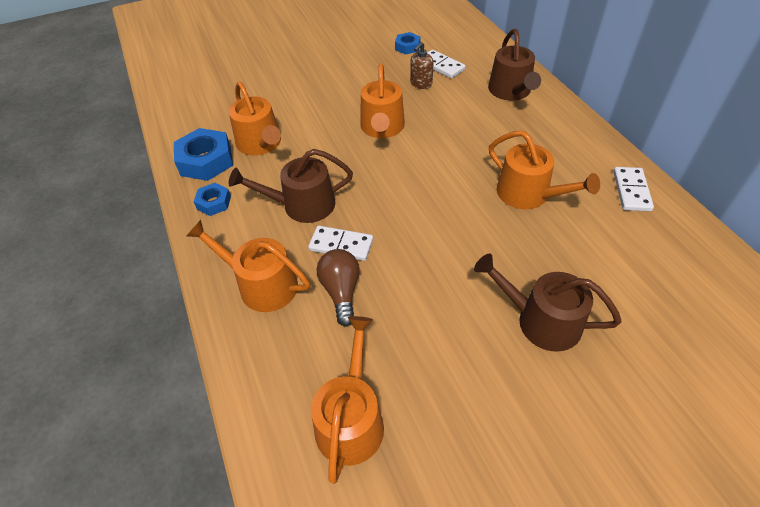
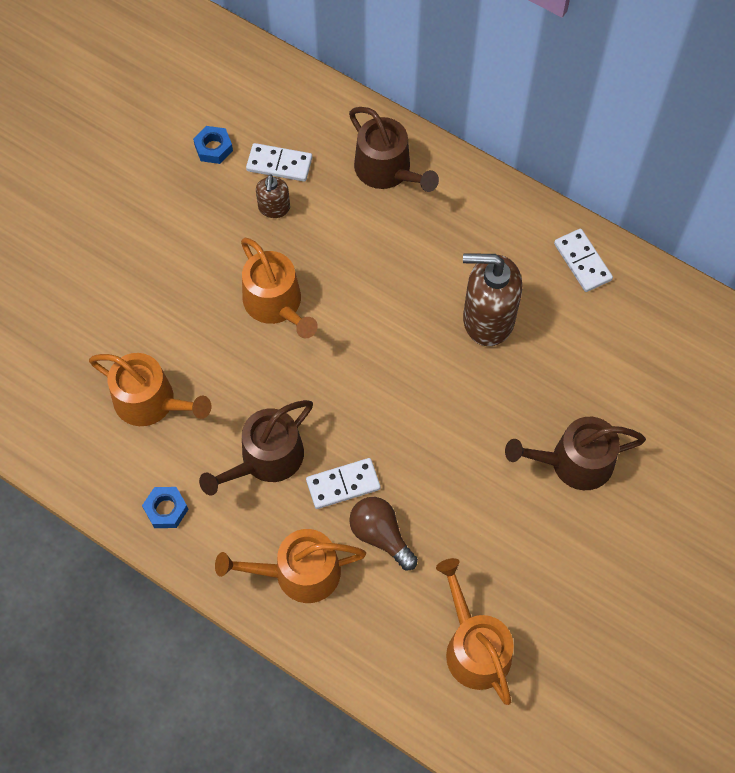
camera: 35 degrees left, 15 degrees up
blue nut [174,128,233,181] -> none
orange watering can [489,131,600,209] -> brown soap dispenser [463,253,522,346]

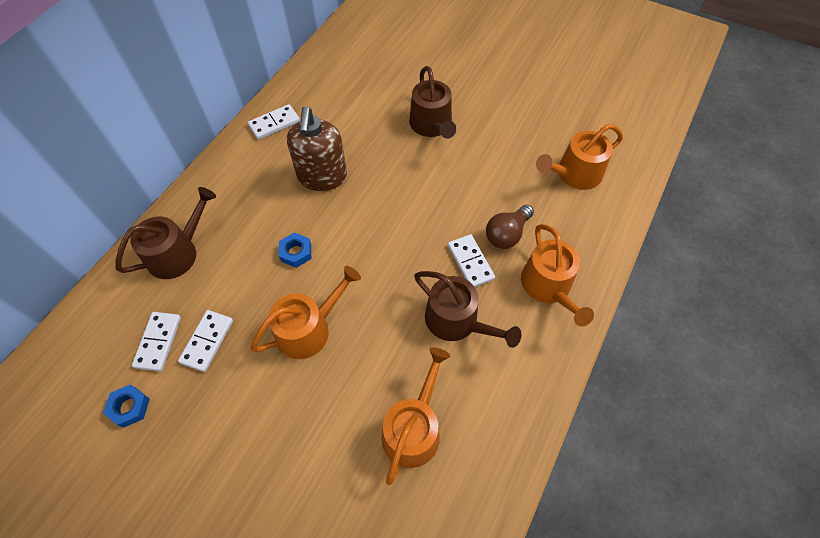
camera: 95 degrees left, 5 degrees down
blue nut [142,487,188,528] -> blue nut moved to [279,233,311,268]
brown soap dispenser [256,174,290,218] -> white domino [178,310,233,372]

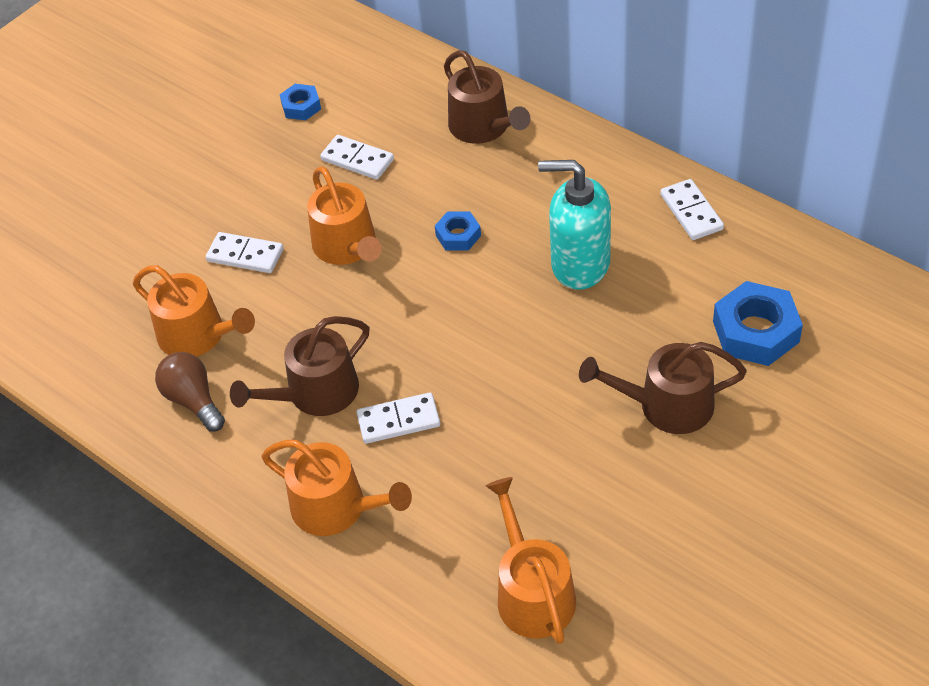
camera: 105 degrees right, 10 degrees down
white domino [132,312,181,371] -> white domino moved to [206,232,283,273]
brown soap dispenser [287,106,347,191] -> turquoise soap dispenser [538,160,611,289]
brown light bulb [486,205,534,249] -> brown light bulb moved to [155,352,225,432]
orange watering can [521,224,594,326] -> orange watering can turned 150 degrees counterclockwise [262,440,412,536]
none -> blue nut [713,281,803,366]

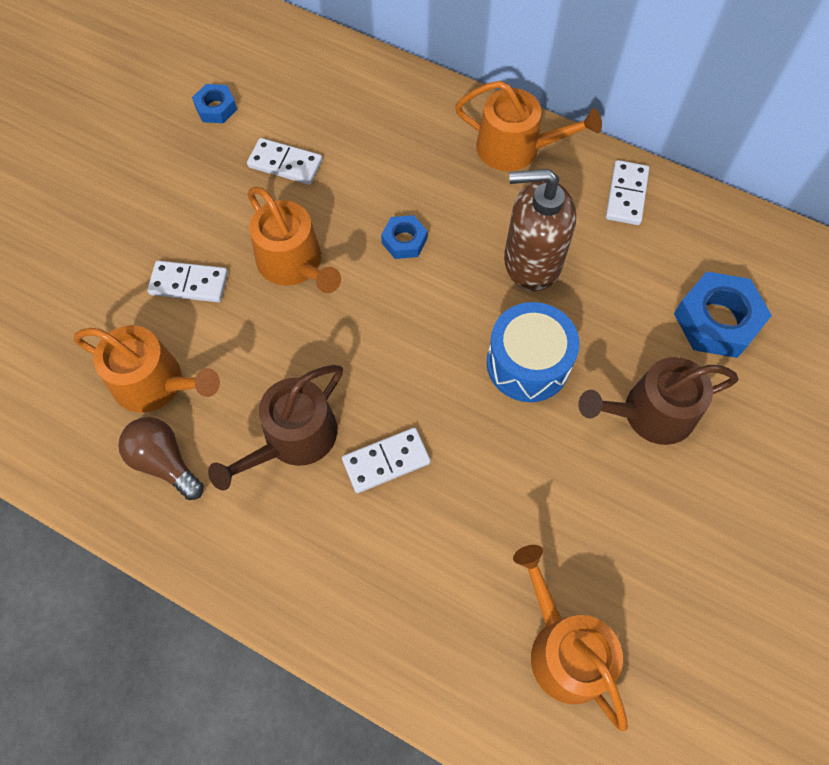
camera: 15 degrees left, 15 degrees up
orange watering can [262,440,412,536] -> orange watering can moved to [455,81,602,171]
brown watering can [444,50,530,144] -> none
turquoise soap dispenser [538,160,611,289] -> brown soap dispenser [504,169,576,291]
white domino [660,179,724,240] -> white domino turned 45 degrees clockwise [606,160,649,225]
none -> blue drum [487,302,579,402]

